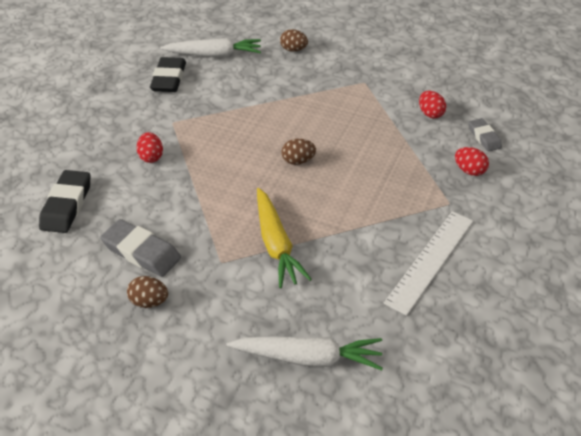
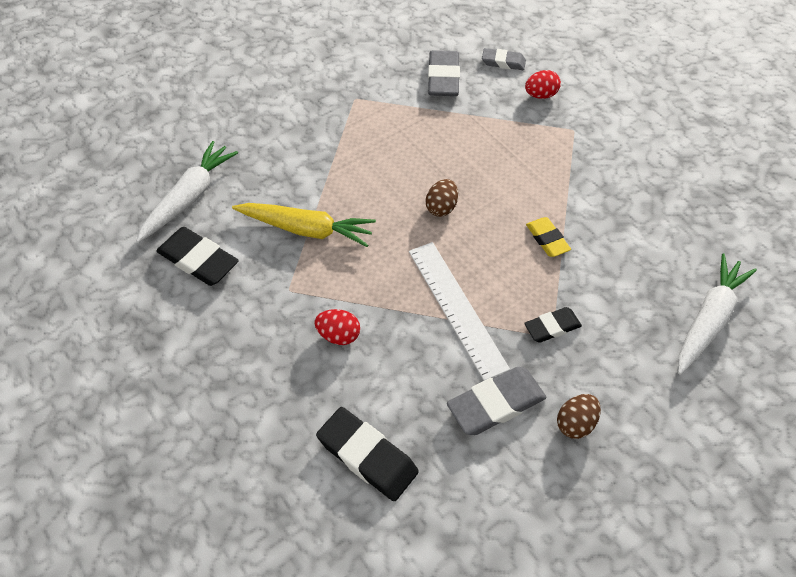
camera: 60 degrees left, 10 degrees up
yellow carrot [257,188,312,288] -> yellow carrot moved to [232,203,376,247]
brown egg [280,29,308,52] -> none
white ruler [384,211,473,316] -> white ruler moved to [409,242,510,381]
red egg [419,91,446,119] -> grey eraser [428,50,460,96]
none -> black eraser [524,307,582,343]
none -> yellow eraser [526,217,571,257]

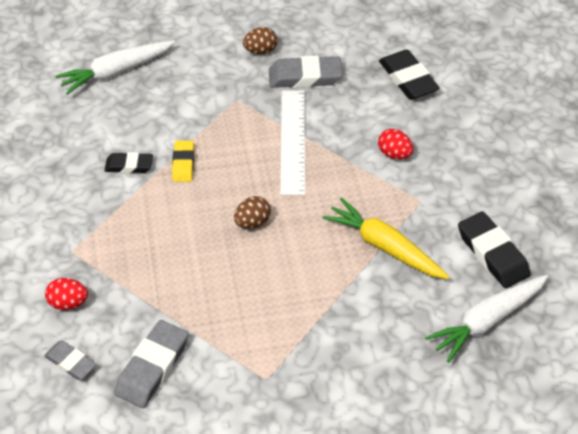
camera: 155 degrees left, 5 degrees down
black eraser [524,307,582,343] -> black eraser moved to [104,152,153,173]

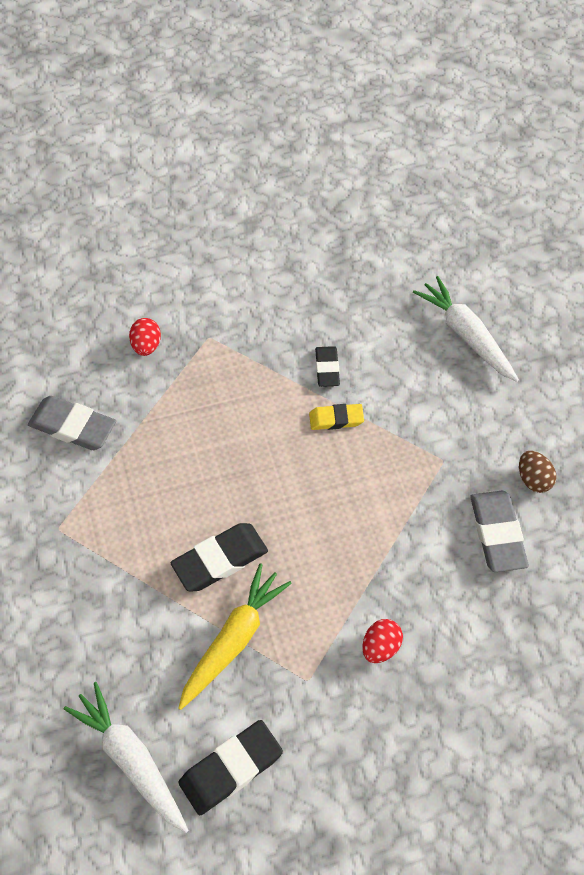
camera: 85 degrees right, 10 degrees up
grey eraser [44,341,97,380] -> none
brown egg [234,196,271,229] -> none
white ruler [280,90,305,195] -> none
black eraser [379,50,440,100] -> black eraser moved to [171,523,268,592]

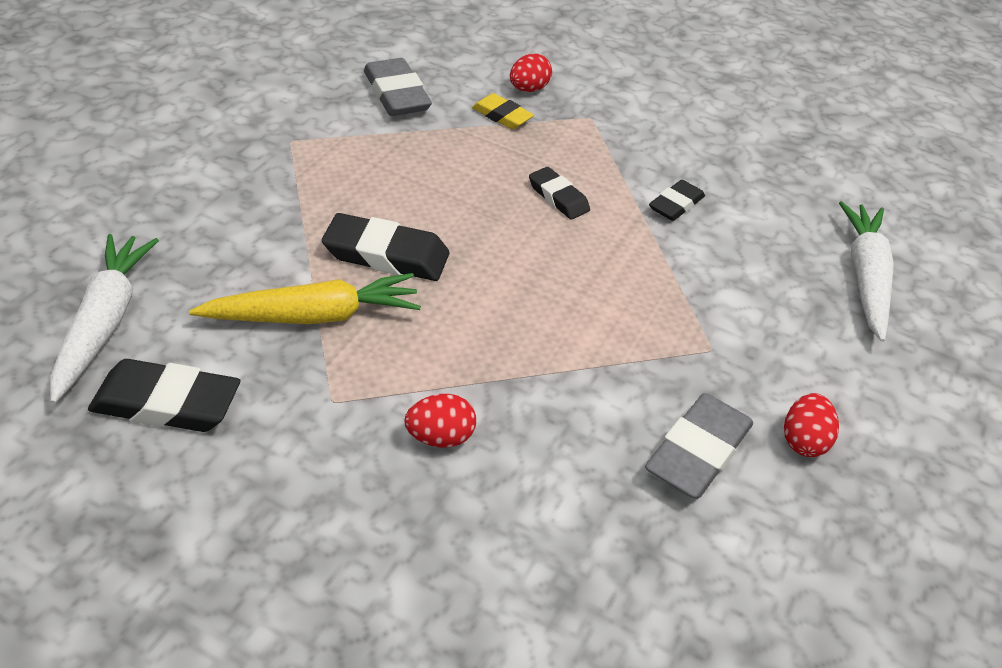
camera: 40 degrees right, 15 degrees down
yellow eraser [309,404,364,430] -> yellow eraser moved to [472,93,534,129]
brown egg [519,451,556,493] -> red egg [784,393,839,457]
none -> black eraser [529,167,590,220]

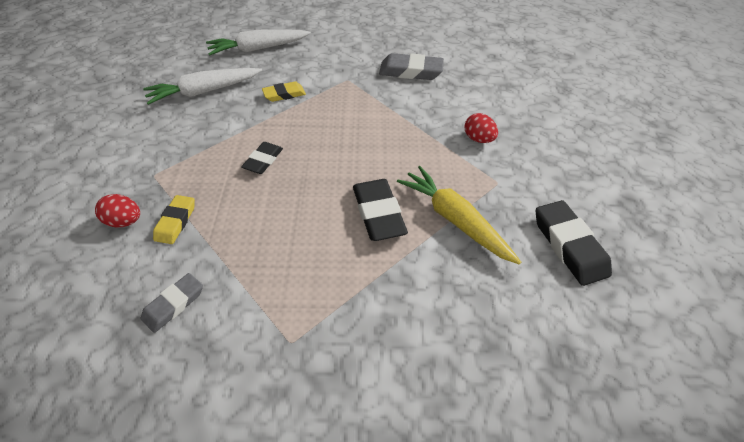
camera: 115 degrees left, 5 degrees up
white carrot [50,234,159,404] -> white carrot moved to [143,68,262,105]
grey eraser [364,58,432,116] -> grey eraser [141,273,203,333], size x0.62
black eraser [649,180,705,221] -> none
red egg [784,393,839,457] -> none
none -> yellow eraser [262,81,306,102]

